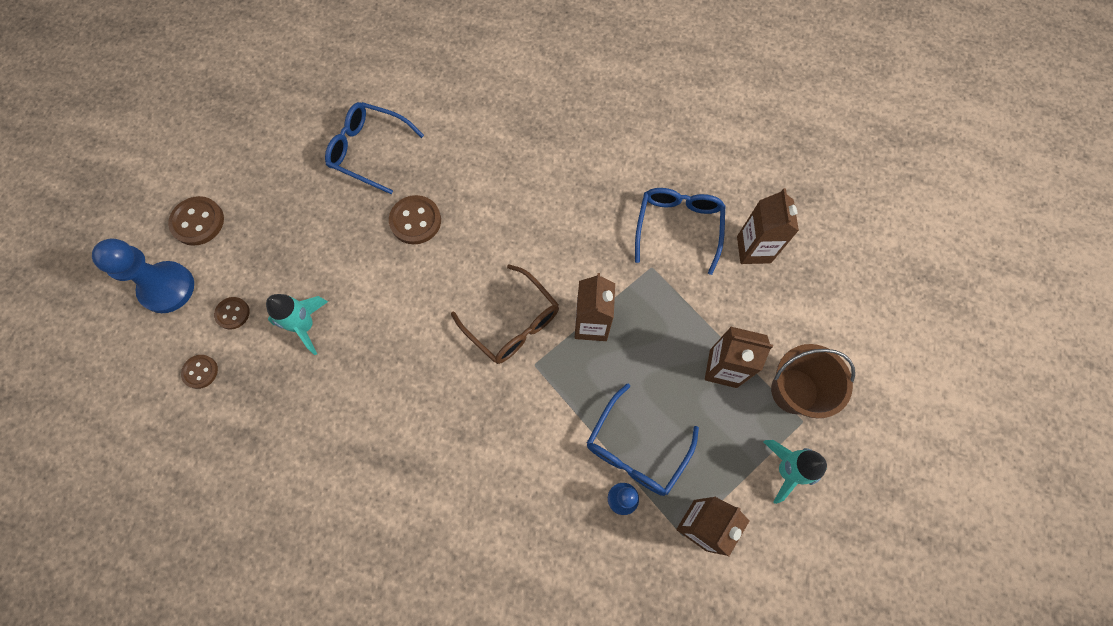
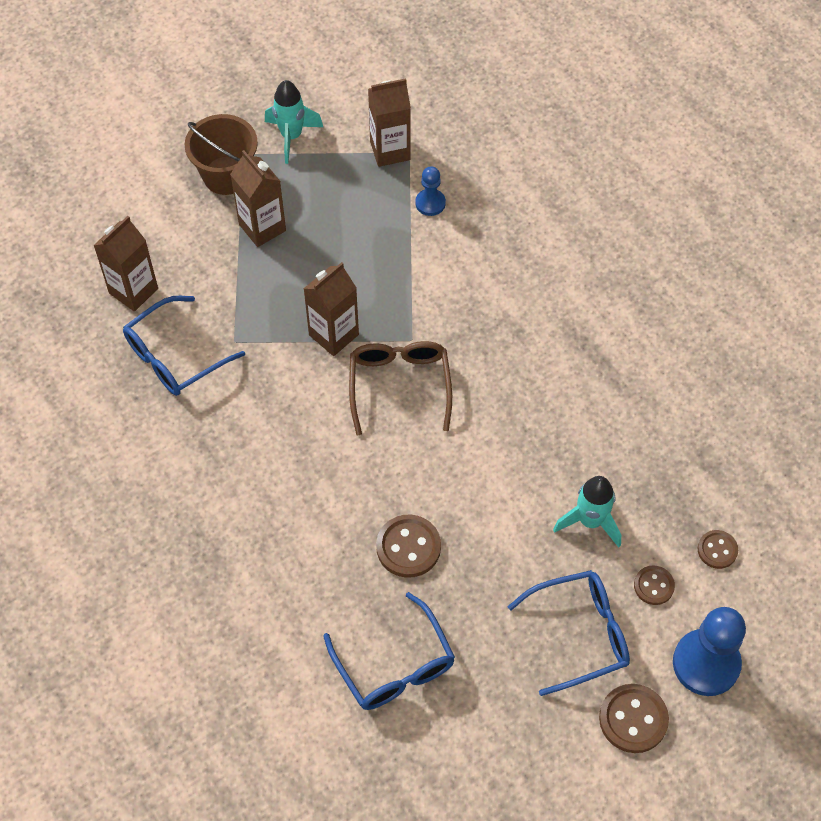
camera: 140 degrees left, 10 degrees down
blue glasses [587,384,699,496] -> blue glasses moved to [508,570,630,696]

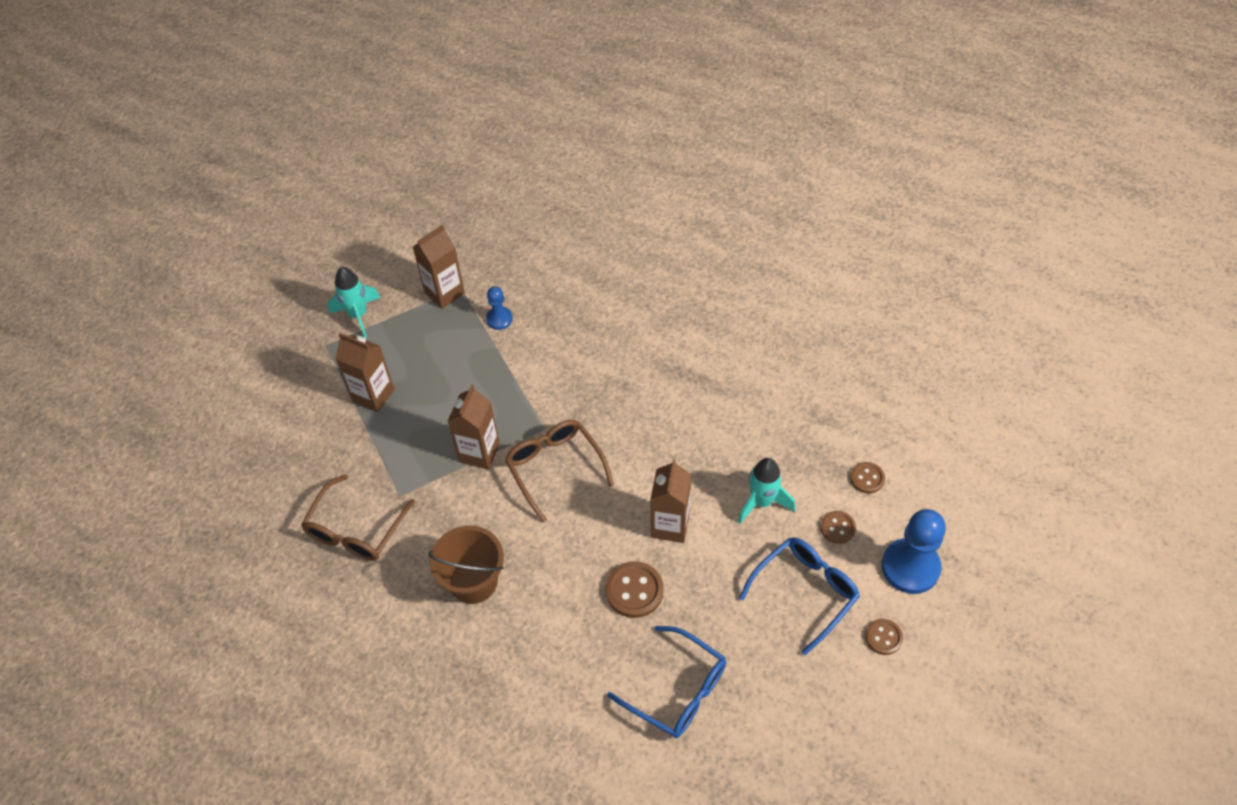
camera: 25 degrees left, 5 degrees down
brown carton [93,216,158,311] -> brown carton moved to [650,459,691,543]
blue glasses [123,296,245,396] -> brown glasses [301,474,415,561]
brown bucket [184,114,258,195] -> brown bucket moved to [428,526,504,604]
brown button [599,684,669,753] -> brown button [865,619,903,655], size x0.61

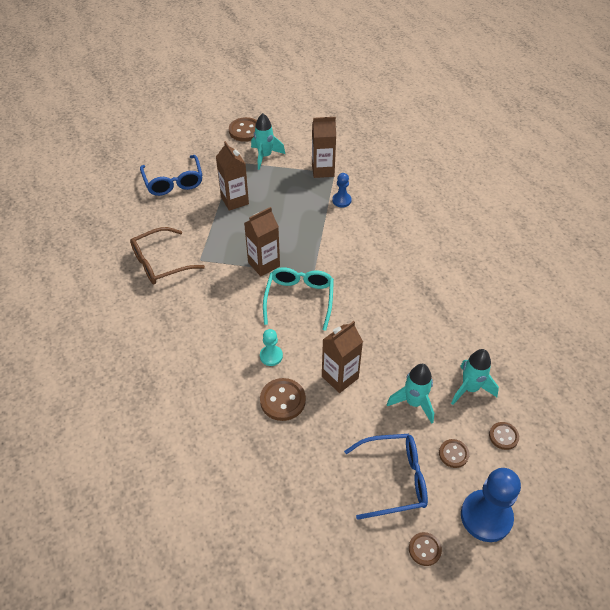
camera: 35 degrees right, 5 degrees down
brown bucket [428,526,504,604] -> none
brown glasses [505,420,614,522] -> turquoise glasses [263,268,334,331]
blue glasses [607,626,726,738] -> blue glasses moved to [140,155,203,196]
none -> brown button [229,117,257,142]
none -> turquoise pawn [260,329,283,366]
none -> turquoise rocket [451,349,499,405]

